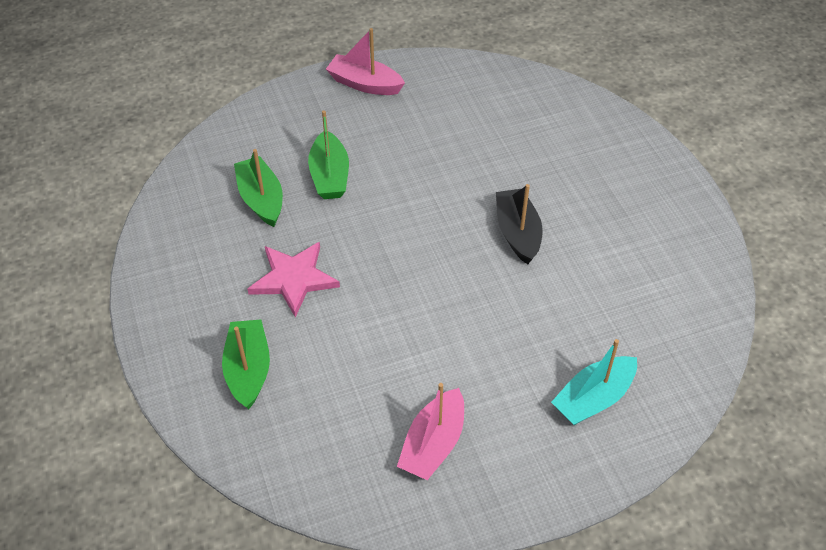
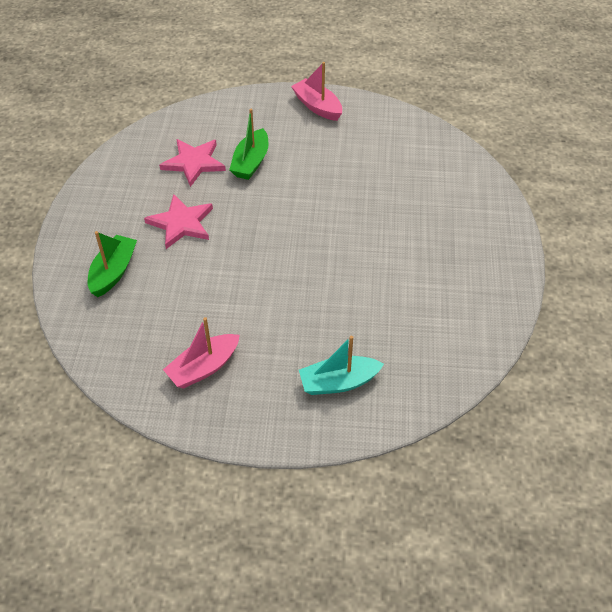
camera: 25 degrees right, 0 degrees up
green boat [234,149,283,227] -> pink star [159,139,226,187]
black boat [496,184,543,264] -> none

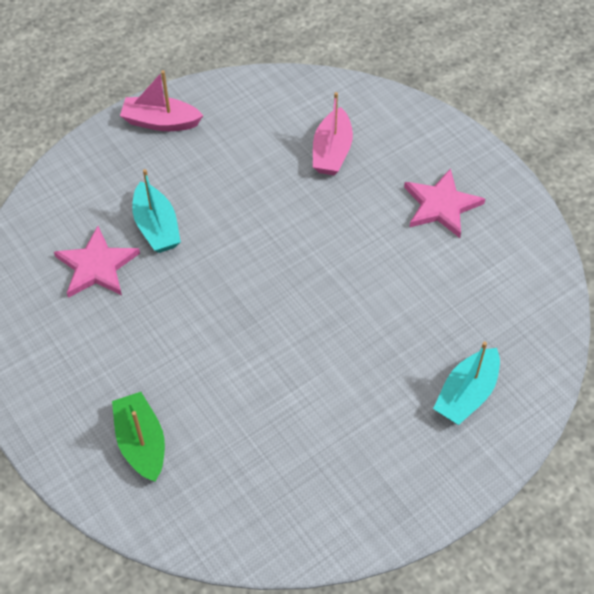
camera: 40 degrees left, 5 degrees up
pink star [144,194,213,249] -> pink star moved to [404,168,485,238]
pink boat [163,317,240,389] -> pink boat moved to [313,92,353,175]
green boat [229,109,269,180] -> turquoise boat [132,169,181,253]

